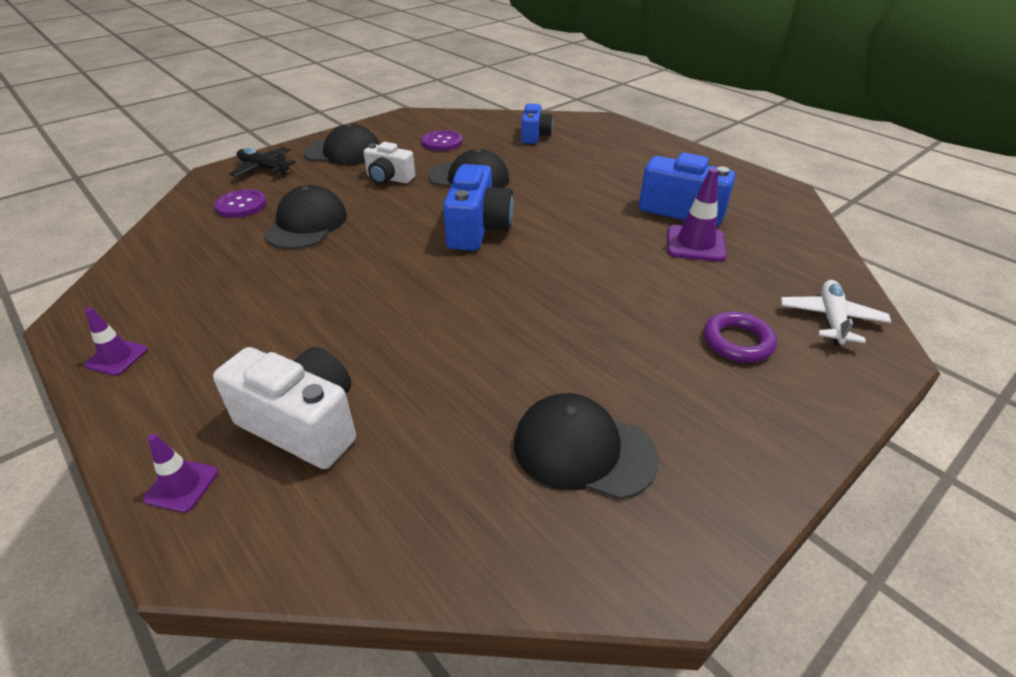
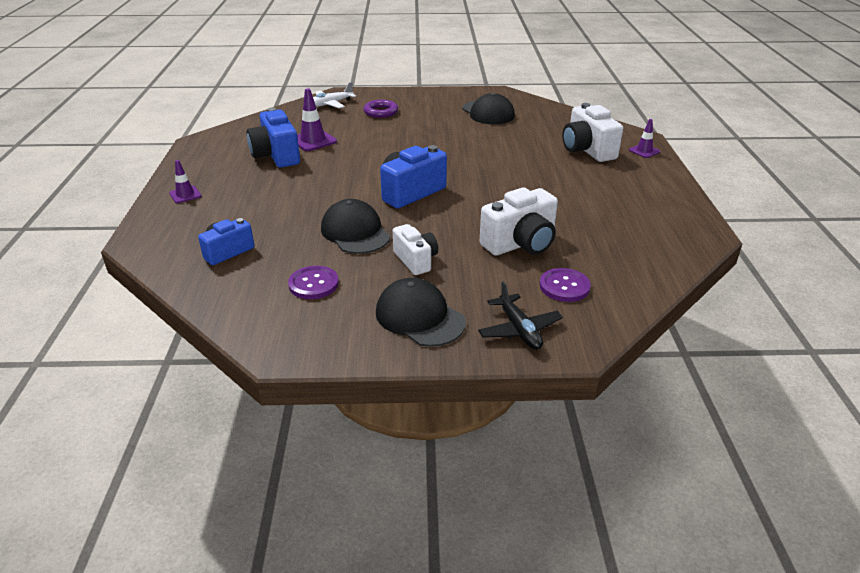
camera: 140 degrees left, 5 degrees down
purple traffic cone [84,308,148,376] -> purple traffic cone moved to [169,160,201,203]
black cap [264,185,347,249] -> white camera [480,187,558,256]

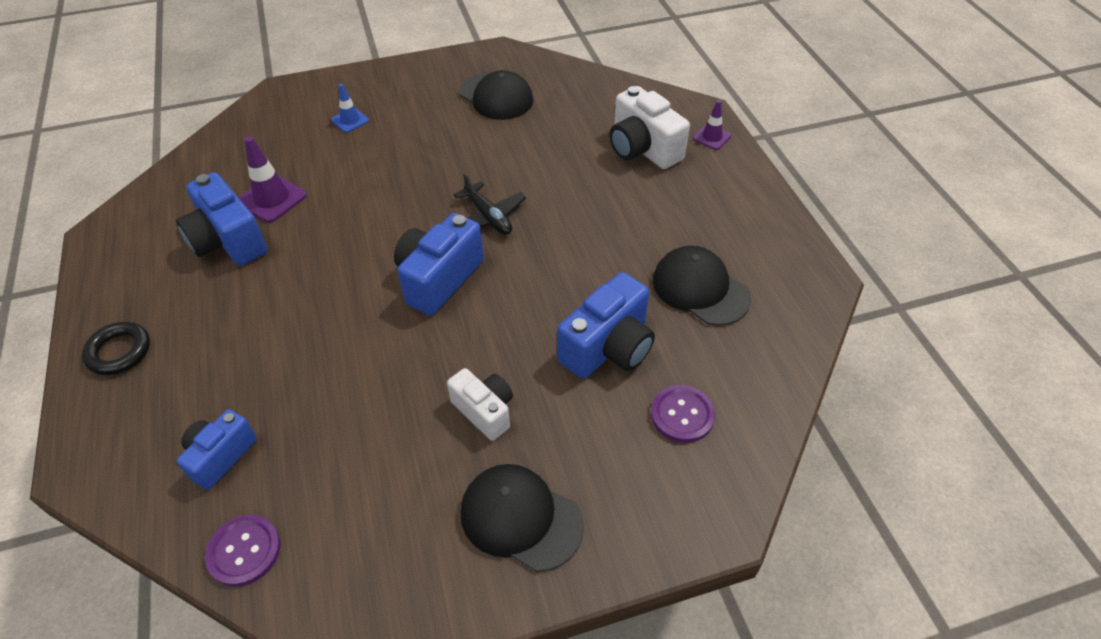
camera: 15 degrees left, 15 degrees up
purple traffic cone [169,160,201,203] -> black ring [82,322,150,375]
purple button [288,266,339,299] -> purple button moved to [205,515,281,587]
white plane [313,82,356,108] -> none
black cap [321,199,390,254] -> black cap moved to [653,246,751,326]
purple ring [363,100,398,118] -> blue traffic cone [331,84,369,133]
black plane [478,281,563,350] -> black plane moved to [453,173,526,235]
white camera [480,187,558,256] -> blue camera [557,272,655,379]

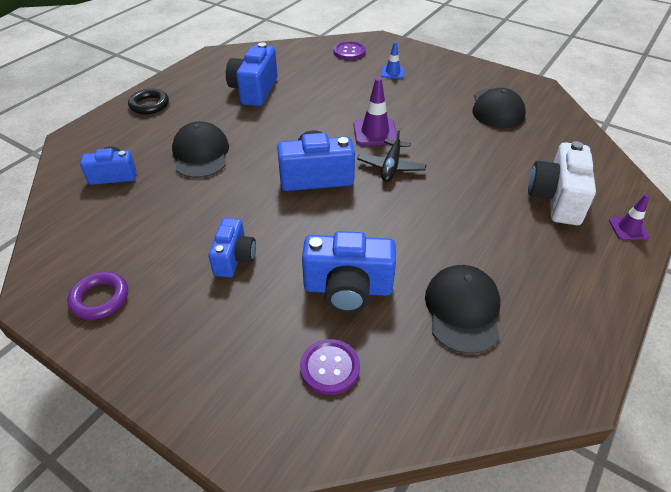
camera: 50 degrees right, 5 degrees down
purple button [205,515,281,587] -> purple button moved to [333,41,366,60]
purple traffic cone [239,136,307,223] -> purple traffic cone moved to [353,78,397,146]
white camera [447,368,513,441] -> blue camera [208,218,256,277]
black cap [461,464,584,572] -> black cap moved to [172,121,229,178]
none -> purple ring [67,272,128,320]

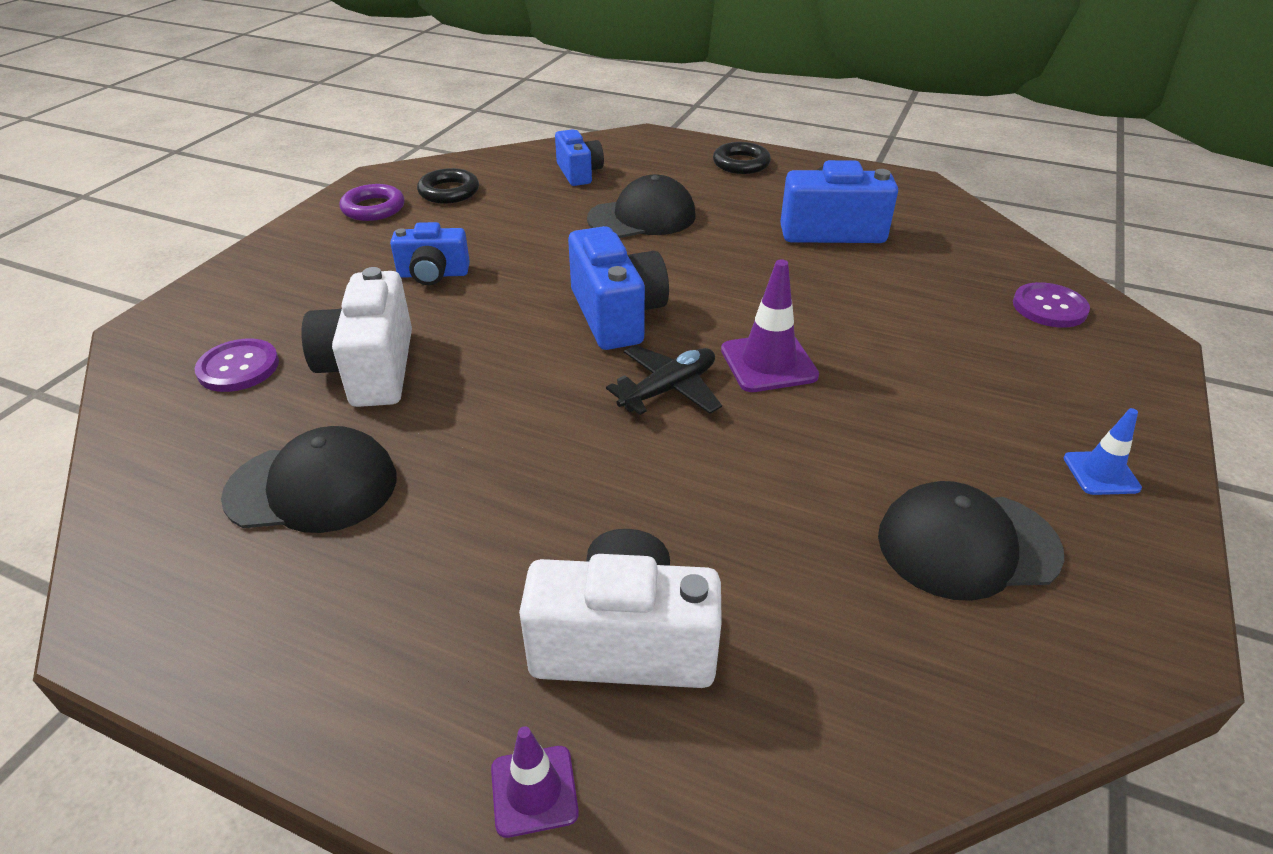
camera: 80 degrees right, 5 degrees down
blue camera [302,231,396,313] -> white camera [301,267,412,407]
black plane [357,128,427,182] -> black plane turned 135 degrees clockwise [606,345,722,415]
blue traffic cone [381,42,404,79] -> blue traffic cone moved to [1064,408,1142,495]
none -> black ring [417,168,479,203]

